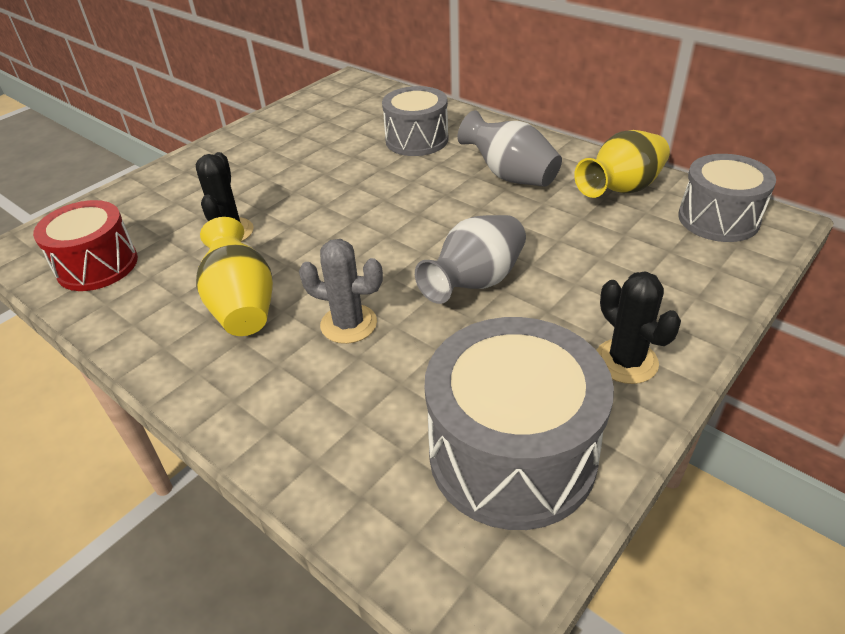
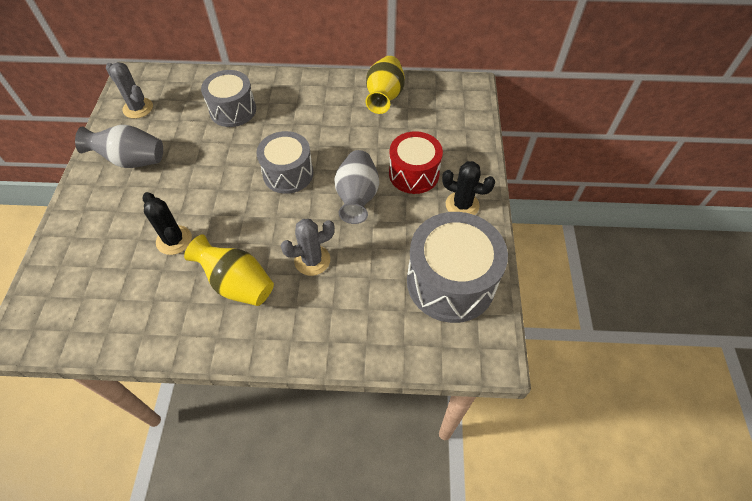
camera: 40 degrees left, 15 degrees up
red drum [33,200,138,291] -> red drum moved to [389,131,443,194]
grey vase [457,110,562,187] -> grey vase moved to [75,125,163,168]
grey drum [678,154,776,242] -> grey drum moved to [256,131,313,194]
none -> grey cactus [106,62,153,119]

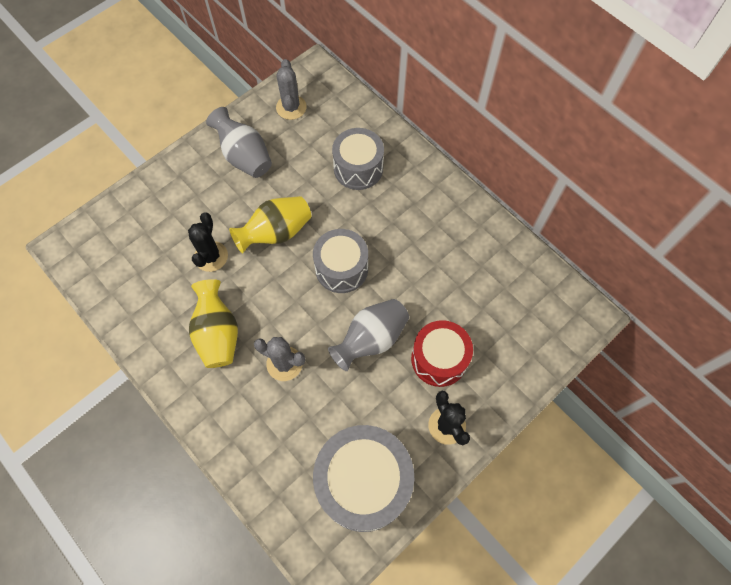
camera: 45 degrees right, 10 degrees up
yellow vase [366,56,405,114] -> yellow vase moved to [229,196,311,253]

